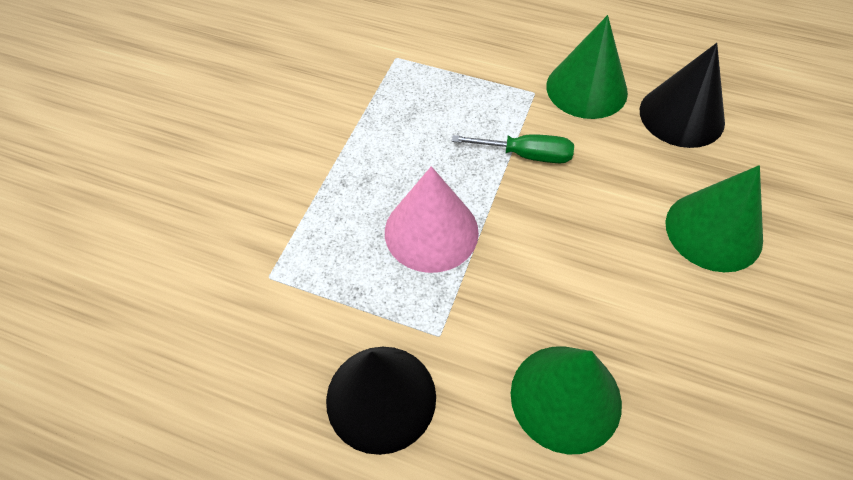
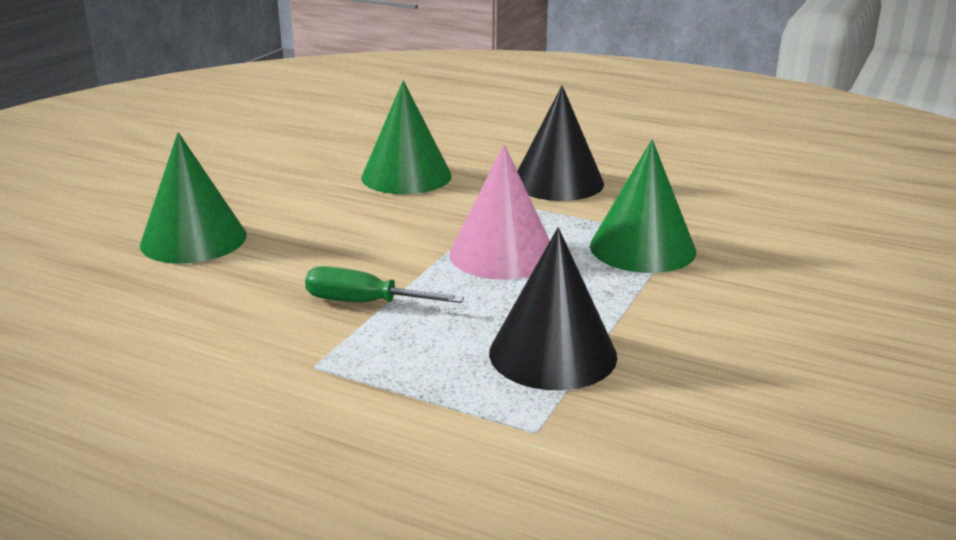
camera: 175 degrees left, 30 degrees down
green cone [546,15,628,119] -> green cone moved to [590,139,696,273]
black cone [640,43,725,148] -> black cone moved to [489,228,617,390]

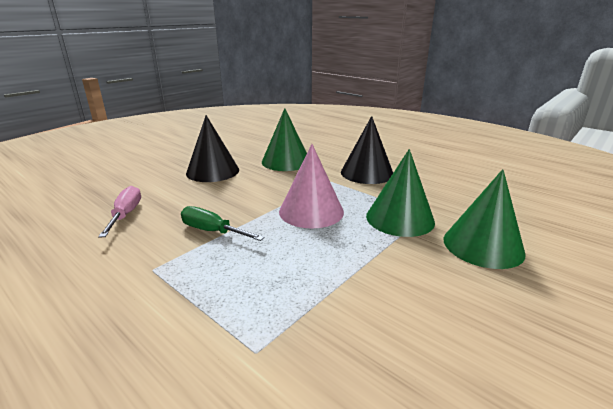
camera: 15 degrees right, 0 degrees up
green cone [140,132,247,264] -> green cone moved to [444,169,526,269]
black cone [489,228,617,390] -> black cone moved to [186,115,239,182]
none -> pink screwdriver [98,186,141,238]

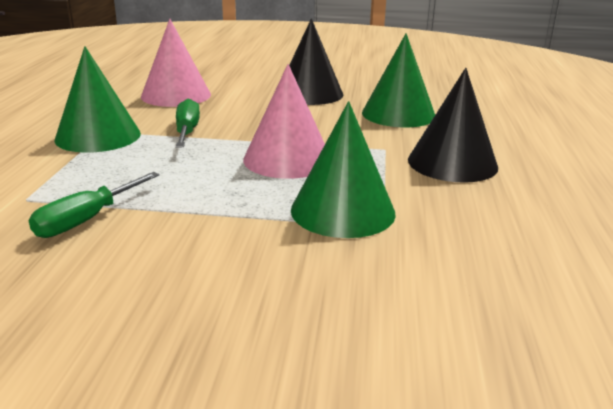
camera: 55 degrees right, 0 degrees up
pink screwdriver [98,186,141,238] -> pink cone [141,19,211,107]
green cone [444,169,526,269] -> green cone moved to [55,46,141,153]
none -> green screwdriver [29,172,160,238]

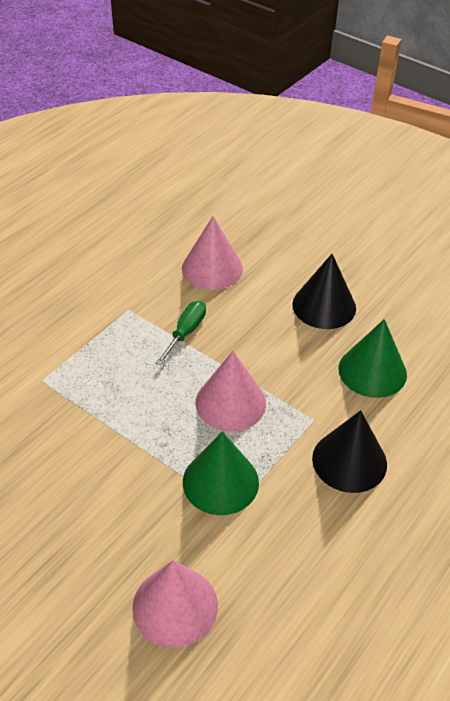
camera: 30 degrees right, 20 degrees up
green screwdriver [29,172,160,238] -> none
green cone [55,46,141,153] -> none
none -> pink cone [132,560,218,648]

